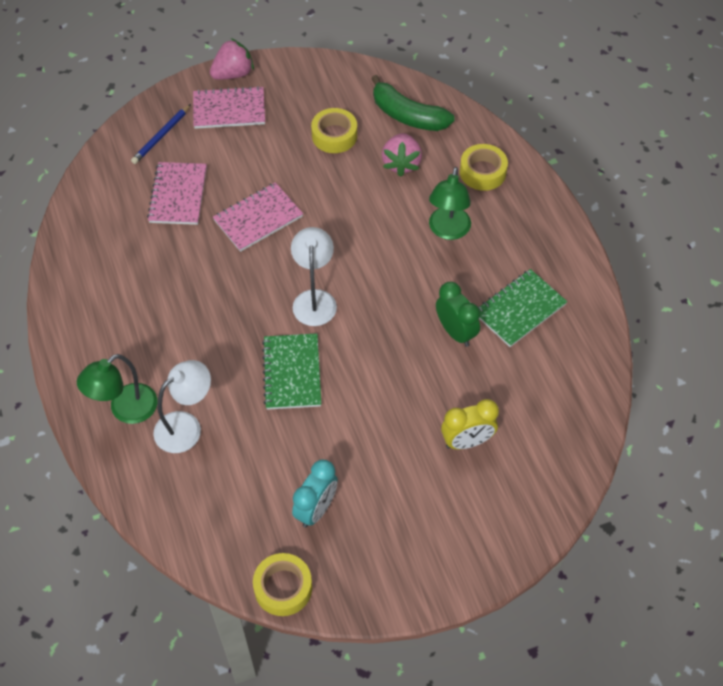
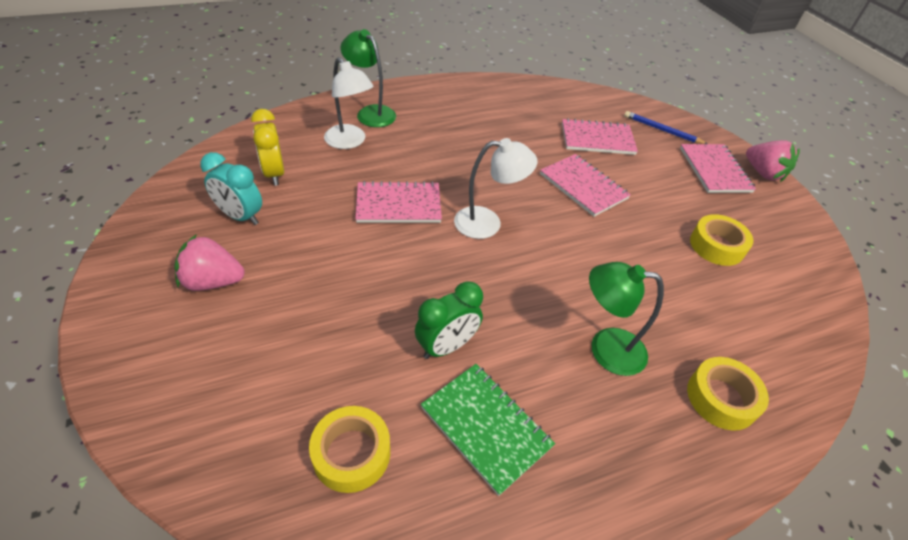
camera: 85 degrees right, 10 degrees down
yellow tape [253,553,312,616] -> yellow tape moved to [309,406,390,493]
green notebook [262,333,321,410] -> pink notebook [355,181,442,223]
green banana [371,75,455,131] -> none
pink strawberry [382,133,422,177] -> pink strawberry moved to [175,234,245,291]
yellow clock [441,399,499,449] -> yellow clock moved to [251,109,284,186]

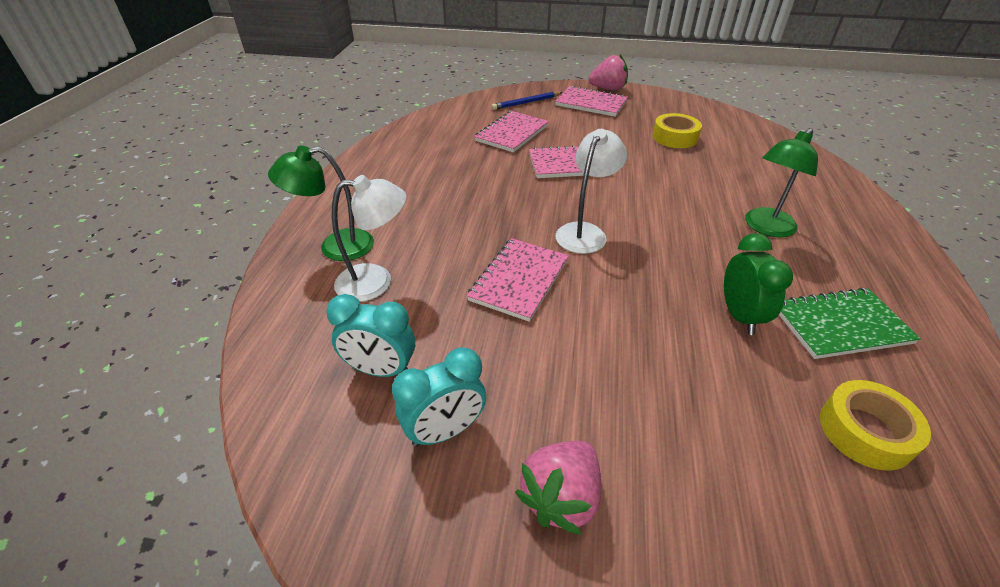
camera: 55 degrees left, 5 degrees down
yellow clock [251,109,284,186] -> turquoise clock [326,294,415,377]
yellow tape [687,357,769,431] -> none

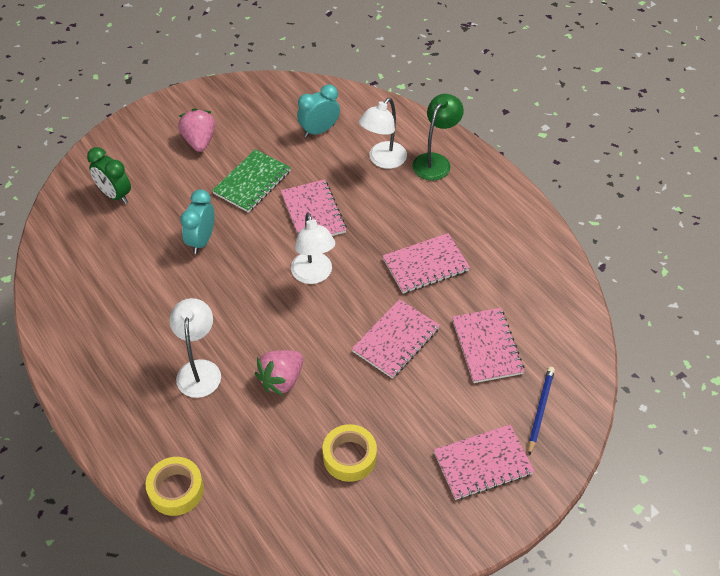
camera: 135 degrees right, 10 degrees up
turquoise clock [392,347,486,447] -> turquoise clock moved to [180,189,215,254]
pink strawberry [589,54,628,90] -> pink strawberry moved to [255,350,303,396]
green clock [724,233,793,335] -> green clock moved to [87,147,131,204]
green lamp [745,128,818,238] -> white lamp [169,298,221,398]
green notebook [779,288,921,359] -> green notebook moved to [212,149,291,213]
yellow tape [820,380,931,471] -> yellow tape moved to [146,457,204,516]
none -> pink notebook [382,233,470,294]

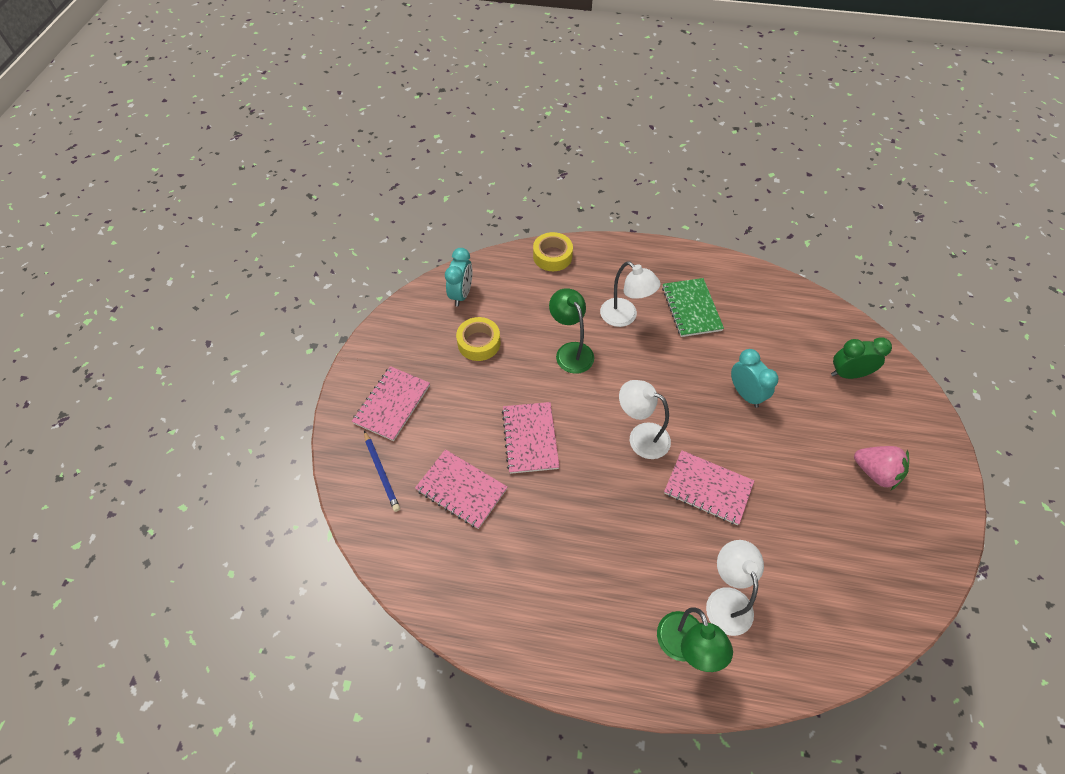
camera: 135 degrees right, 5 degrees up
green notebook [212,149,291,213] -> green notebook moved to [662,278,724,337]
pink strawberry [255,350,303,396] -> green lamp [549,288,594,374]
turquoise clock [297,85,340,137] -> turquoise clock moved to [445,248,473,307]
pink notebook [382,233,470,294] -> none

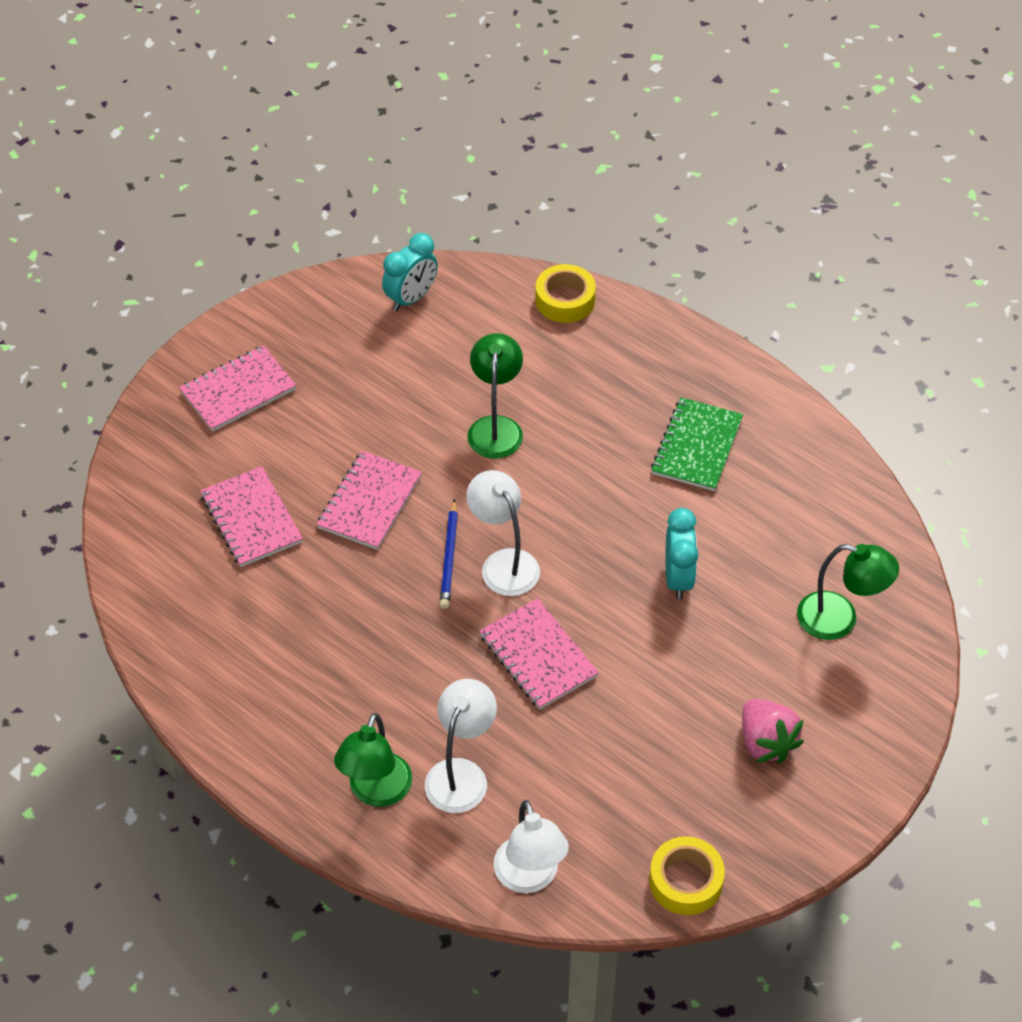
camera: 30 degrees right, 5 degrees down
blue pencil [364,431,400,512] -> blue pencil moved to [440,499,458,609]
yellow tape [456,317,500,361] -> yellow tape moved to [649,836,725,915]
white lamp [600,262,660,327] -> white lamp moved to [494,800,569,893]
green clock [831,337,892,379] -> green lamp [797,544,899,640]

